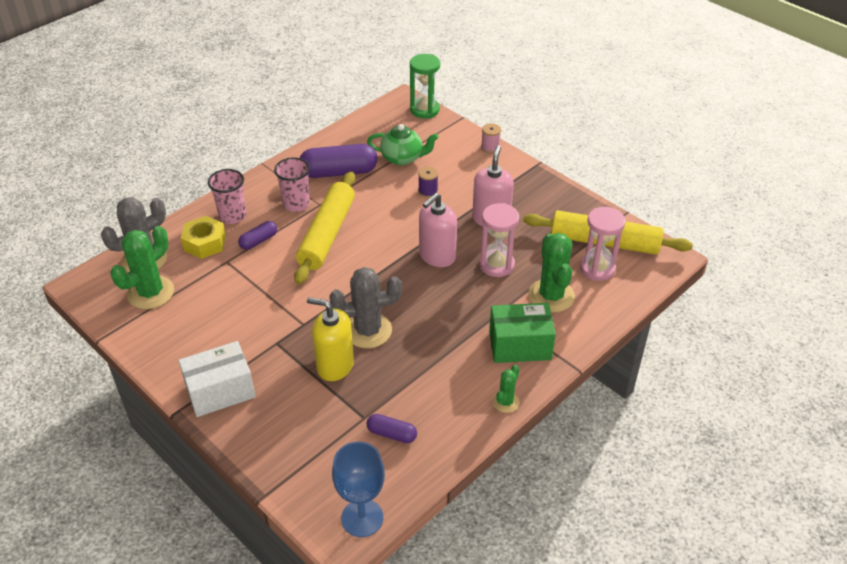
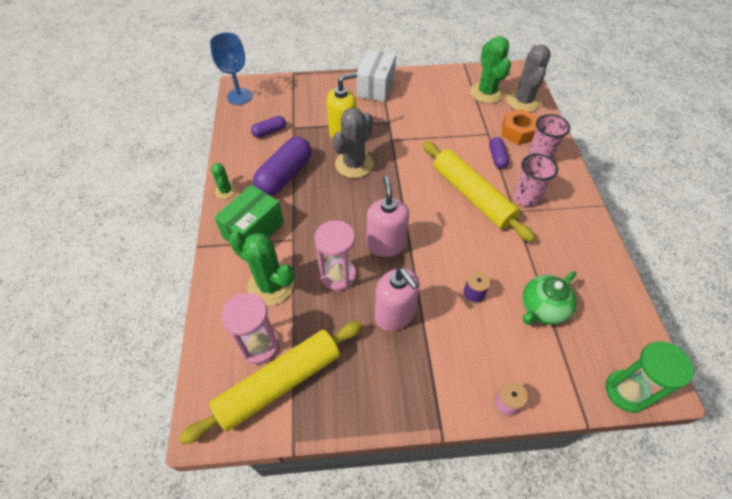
camera: 130 degrees right, 10 degrees up
yellow nut [181,216,226,259] -> orange nut [502,109,538,145]
purple capsule [300,144,377,178] -> purple capsule moved to [253,137,312,196]

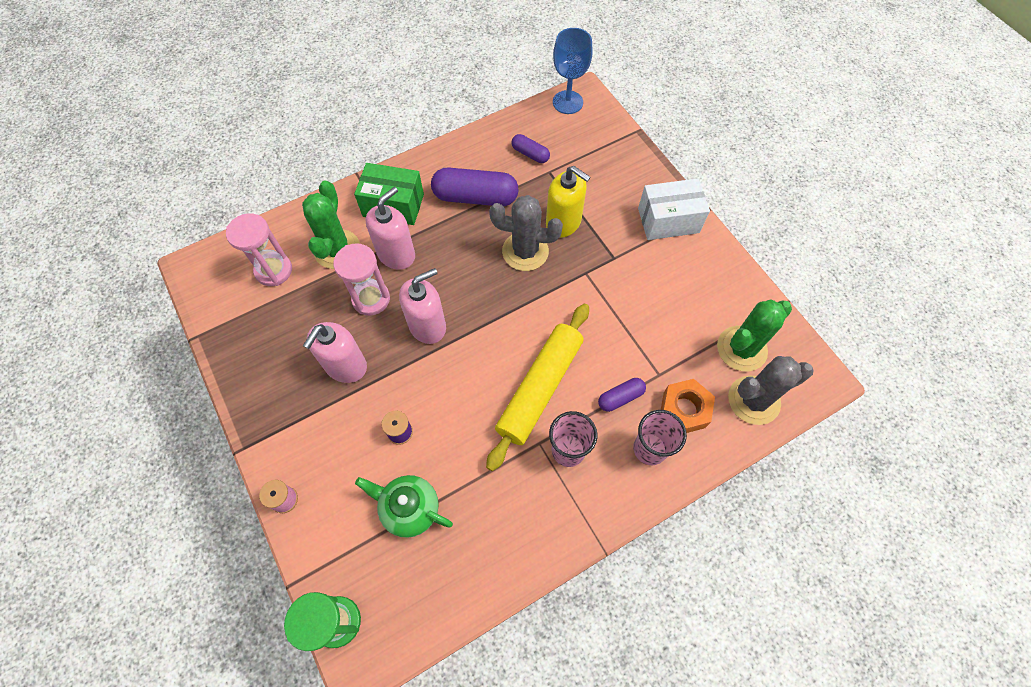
camera: 65 degrees right, 10 degrees up
yellow rolling pin [179,321,363,445] -> none
green cactus [211,163,236,199] -> none
none -> pink soap dispenser [366,187,415,270]

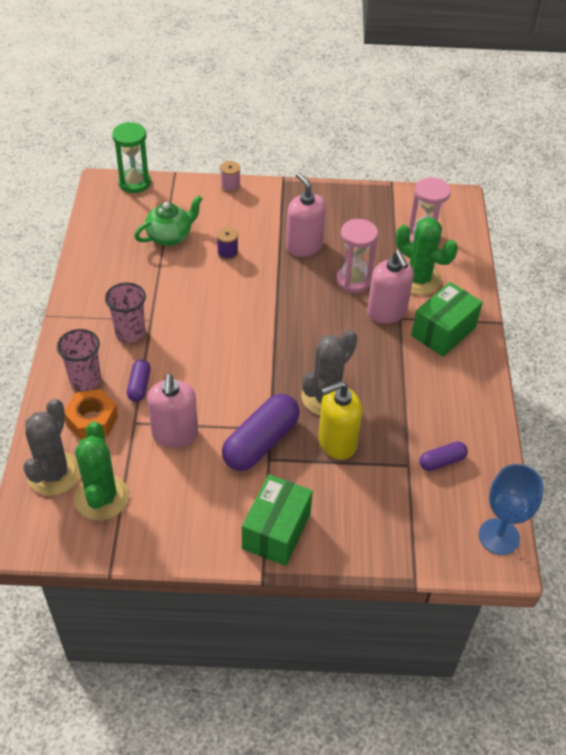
camera: 120 degrees right, 15 degrees down
pink soap dispenser [399,268,446,344] -> pink soap dispenser moved to [147,374,198,447]
purple capsule [431,167,518,206] -> purple capsule moved to [222,394,300,471]
yellow rolling pin [486,304,589,471] -> none
white box [638,178,710,240] -> green box [242,474,313,566]

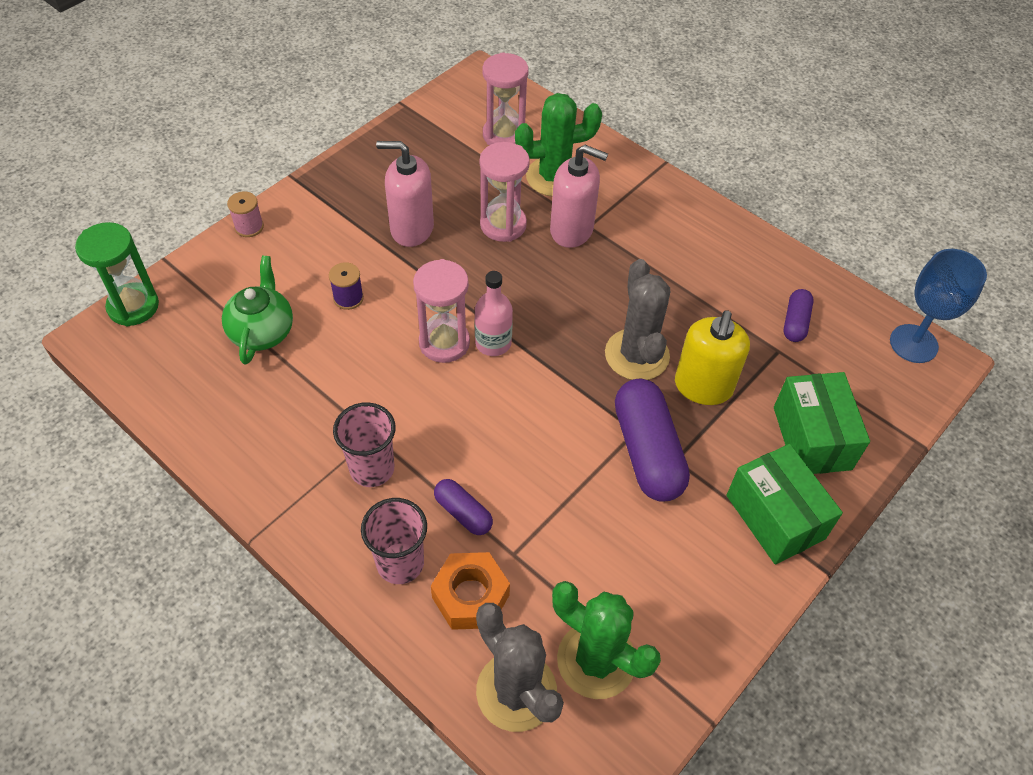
camera: 50 degrees left, 5 degrees up
pink soap dispenser [147,374,198,447] -> none
green box [411,282,483,357] -> green box moved to [774,372,870,474]
none -> pink hourglass [413,259,470,363]
none -> pink bottle [475,271,513,356]

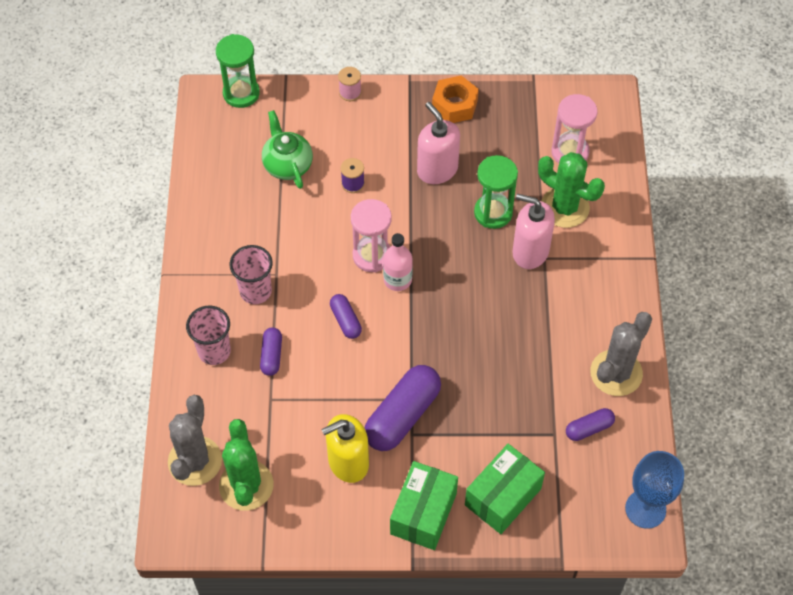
camera: 50 degrees right, 5 degrees up
green teapot [222,256,293,365] -> green teapot turned 75 degrees counterclockwise [262,110,313,189]
orange nut [431,552,510,630] -> orange nut moved to [432,75,479,123]
pink hourglass [480,142,530,242] -> green hourglass [474,155,518,229]
pink soap dispenser [550,145,608,248] -> pink soap dispenser turned 135 degrees clockwise [512,194,555,269]
grey cactus [605,259,670,380] -> grey cactus moved to [590,312,652,396]
yellow soap dispenser [675,310,750,405] -> yellow soap dispenser moved to [321,414,369,483]
none -> purple capsule [330,294,362,339]

